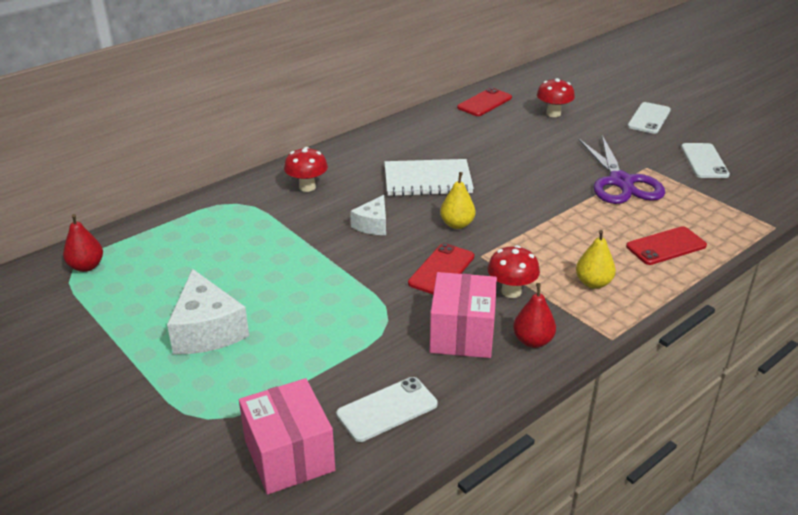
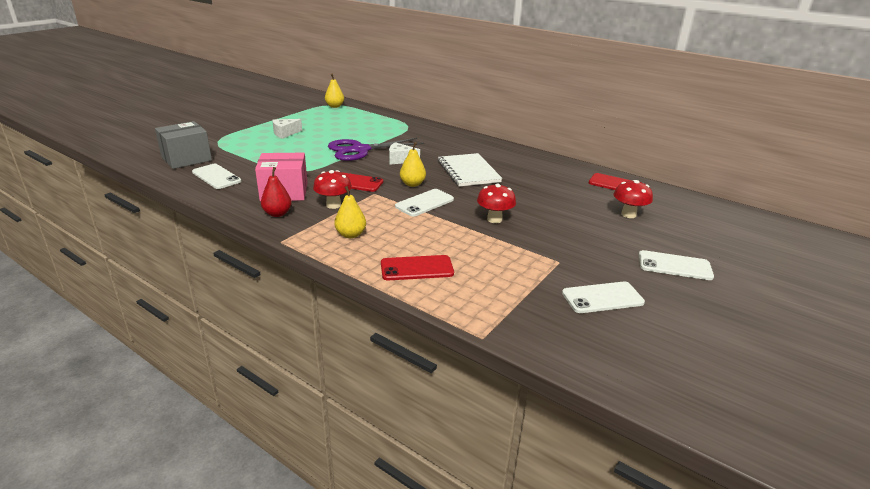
camera: 75 degrees right, 5 degrees down
red pear [63,214,103,272] -> yellow pear [325,74,344,108]
white cheese [167,269,249,354] -> white cheese [272,119,302,139], size x0.60
pink box [239,378,335,494] -> grey box [155,121,212,169]
red mushroom [284,147,328,192] -> red mushroom moved to [477,183,516,223]
purple scissors [578,135,665,204] -> purple scissors moved to [328,138,424,161]
red phone [626,226,707,265] -> red phone turned 60 degrees counterclockwise [381,255,454,280]
none -> white phone [395,189,454,217]

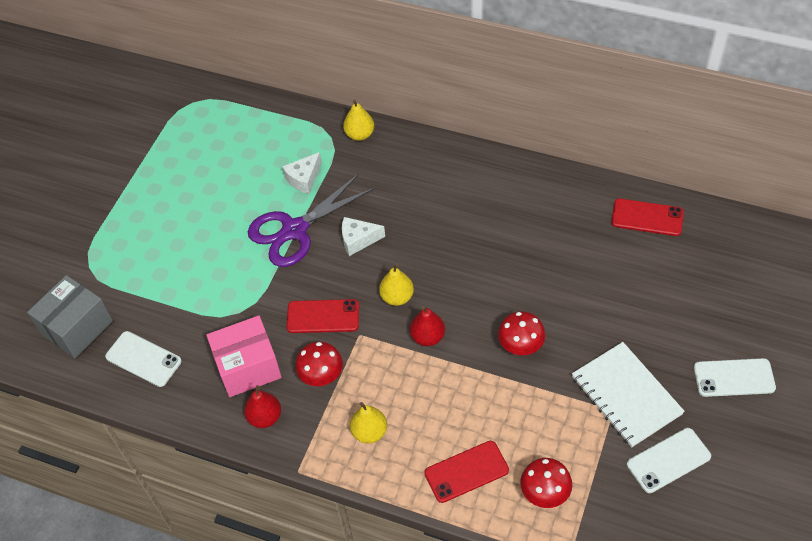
camera: 10 degrees left, 25 degrees up
white cheese [272,119,302,139] -> white cheese moved to [282,152,322,194]
yellow pear [325,74,344,108] -> yellow pear moved to [343,100,374,141]
white phone [395,189,454,217] -> red pear [410,306,445,346]
white notebook [438,153,502,187] -> white notebook moved to [572,342,685,447]
red mushroom [614,180,653,218] -> red mushroom moved to [520,458,572,508]

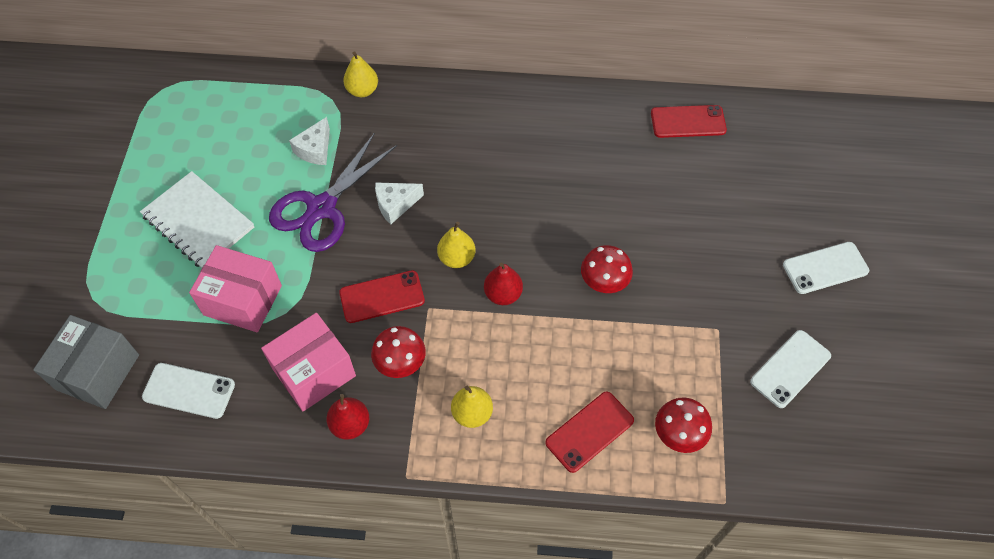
camera: 20 degrees left, 5 degrees up
white notebook [572,342,685,447] -> white notebook moved to [140,171,254,268]
none -> pink box [189,245,282,333]

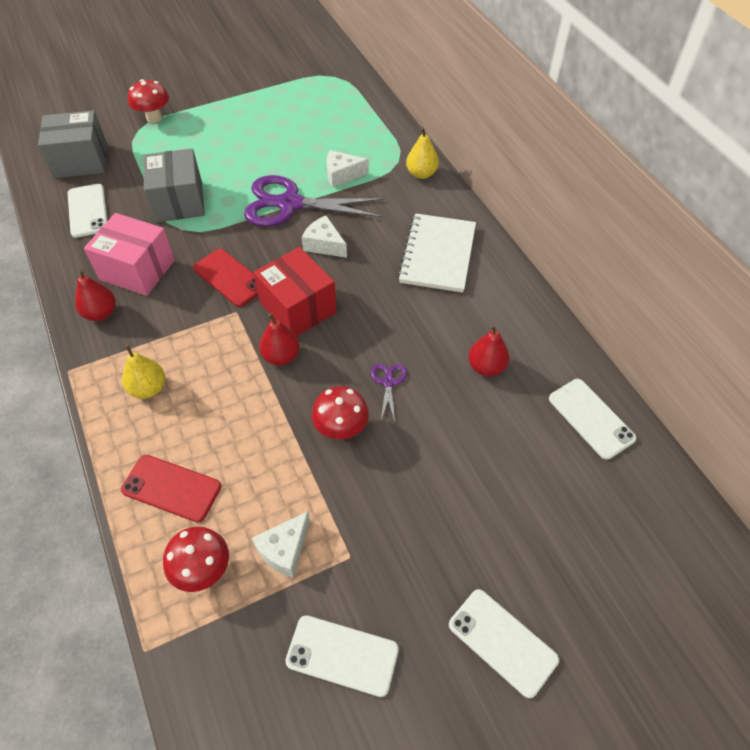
camera: 60 degrees right, 5 degrees down
white notebook [140,171,254,268] -> white notebook moved to [398,213,476,293]
pink box [189,245,282,333] -> grey box [143,148,205,222]
red mushroom [371,326,426,378] -> red mushroom moved to [128,79,169,123]
yellow pear [437,222,476,268] -> red box [253,247,337,336]
red phone [651,105,727,138] -> white phone [549,379,636,460]
none -> white cheese [252,511,310,578]
none -> purple scissors [371,364,407,421]
none -> red pear [468,324,509,376]

